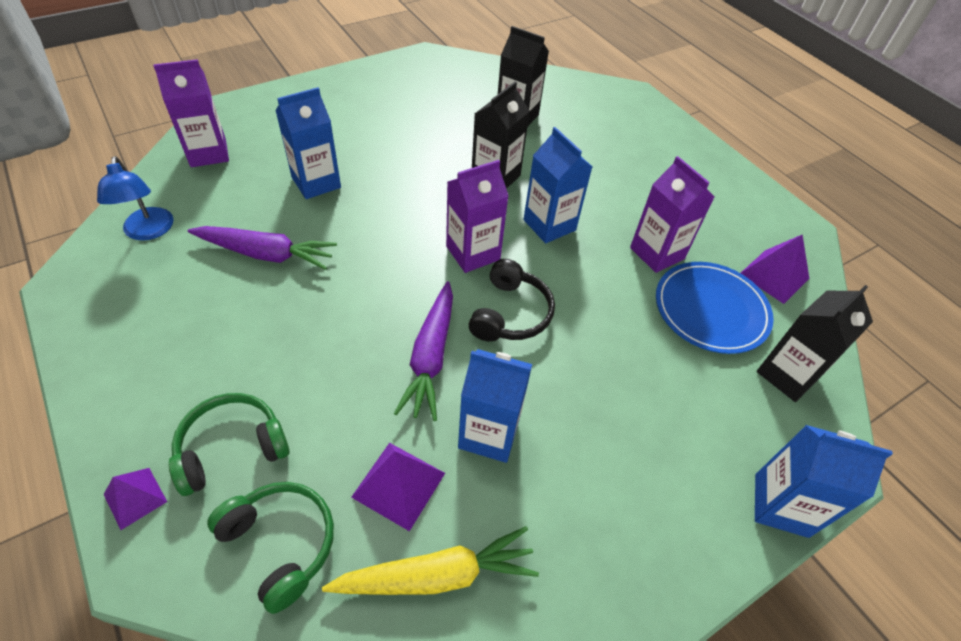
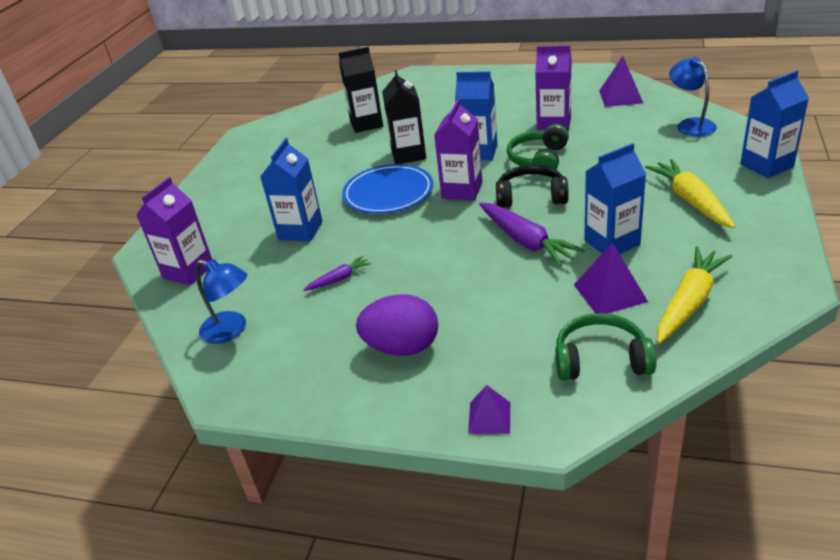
camera: 35 degrees left, 15 degrees down
green headphones [169,393,290,496] -> green headphones moved to [507,124,569,176]
purple carrot [188,226,337,270] -> purple carrot [304,256,371,291], size x0.53
black headphones [469,259,555,342] -> black headphones turned 60 degrees counterclockwise [496,165,569,208]
blue plate [656,262,774,354] -> blue plate moved to [342,164,433,214]
black carton [757,285,873,402] -> blue lamp [669,57,717,137]
none -> purple egg [356,295,438,356]
none -> yellow carrot [645,159,735,228]

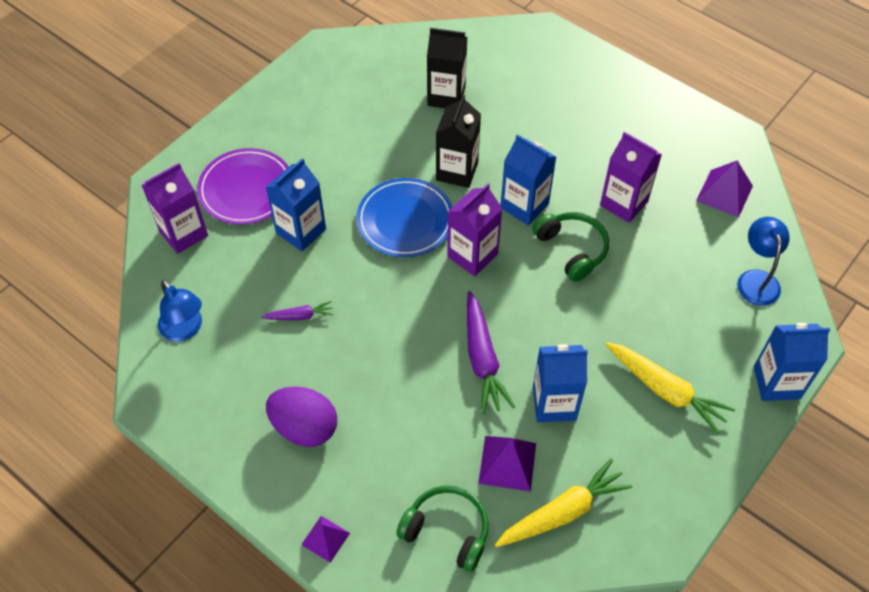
camera: 20 degrees right, 20 degrees up
black headphones [496,165,569,208] -> none
green headphones [507,124,569,176] -> green headphones turned 105 degrees clockwise [533,212,609,282]
yellow carrot [645,159,735,228] -> yellow carrot turned 120 degrees clockwise [605,342,735,434]
none -> purple plate [197,148,289,224]

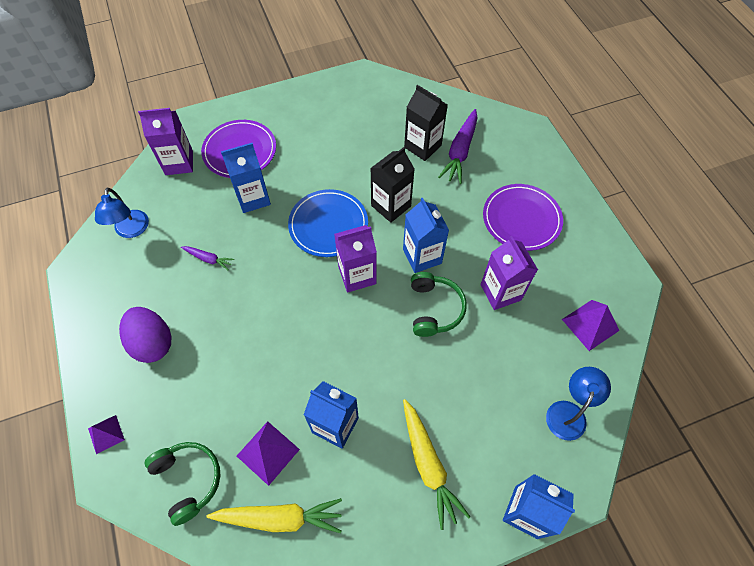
camera: 30 degrees right, 5 degrees up
purple carrot [467,291,515,414] -> purple carrot moved to [438,109,478,184]
none -> purple plate [483,184,563,251]

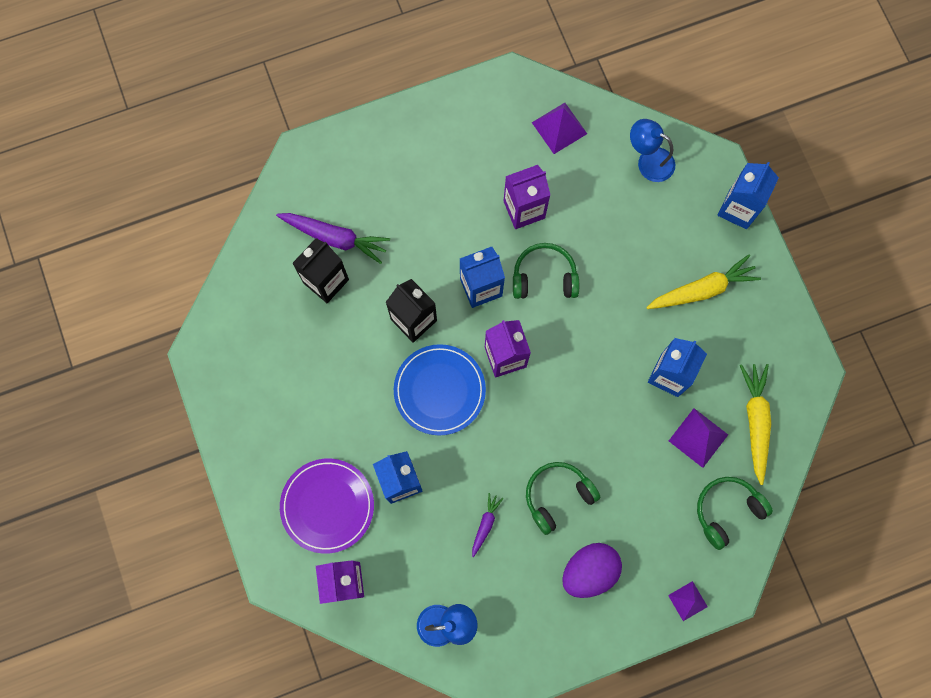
camera: 90 degrees left, 15 degrees up
purple plate [483,184,563,251] -> none
none -> green headphones [526,462,600,535]

